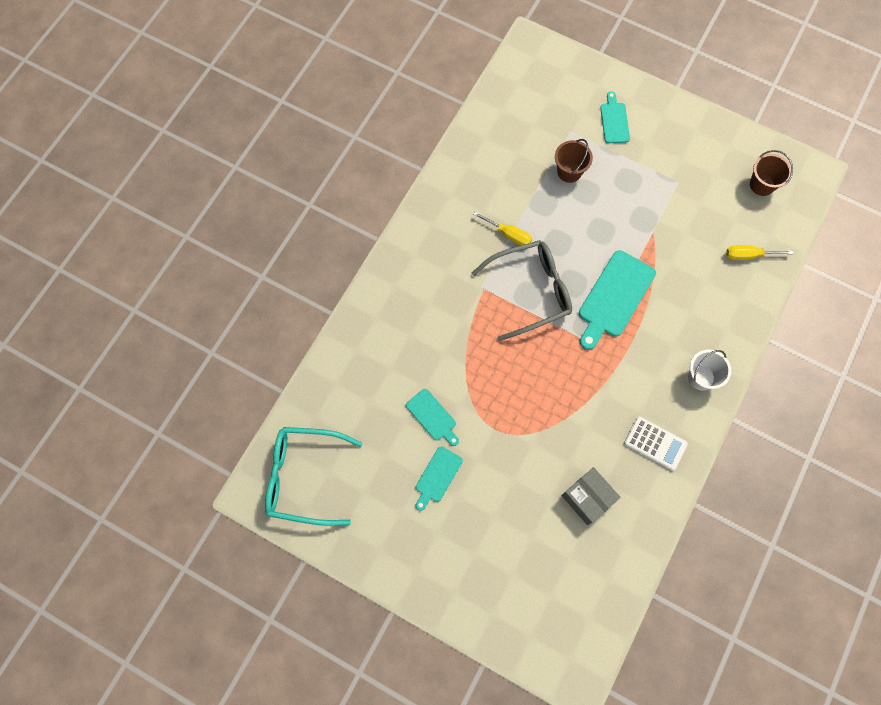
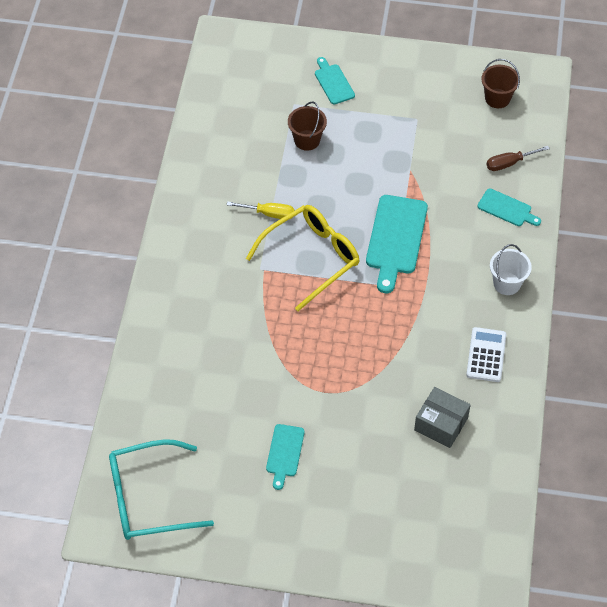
camera: 20 degrees left, 15 degrees down
turquoise cutting board [406,389,459,446] -> turquoise cutting board moved to [477,188,541,226]
grey glasses [472,240,572,341] -> yellow glasses [246,205,359,311]
white calculator [624,417,688,471] -> white calculator turned 90 degrees counterclockwise [466,327,506,382]
yellow screwdriver [726,245,793,260] -> brown screwdriver [486,146,550,171]

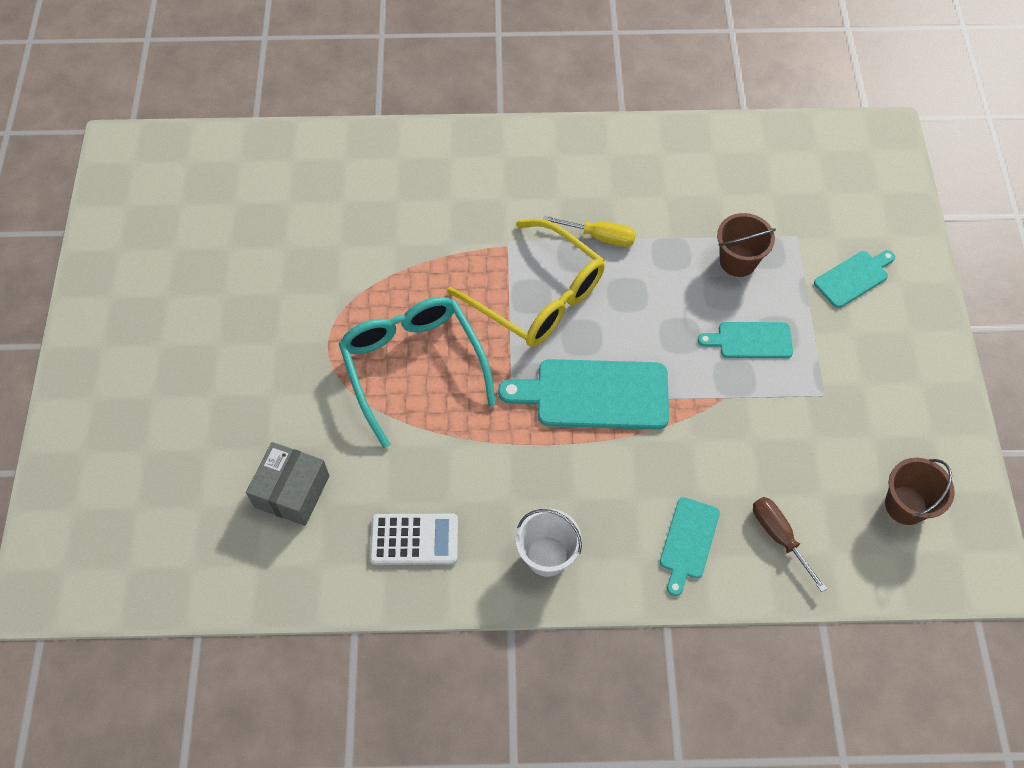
camera: 80 degrees right, 5 degrees up
turquoise glasses [109,439,214,540] -> turquoise glasses moved to [339,297,496,448]
yellow screwdriver [227,201,295,219] -> yellow screwdriver turned 75 degrees counterclockwise [543,216,636,247]
turquoise cutting board [266,424,305,490] -> turquoise cutting board moved to [698,322,793,358]

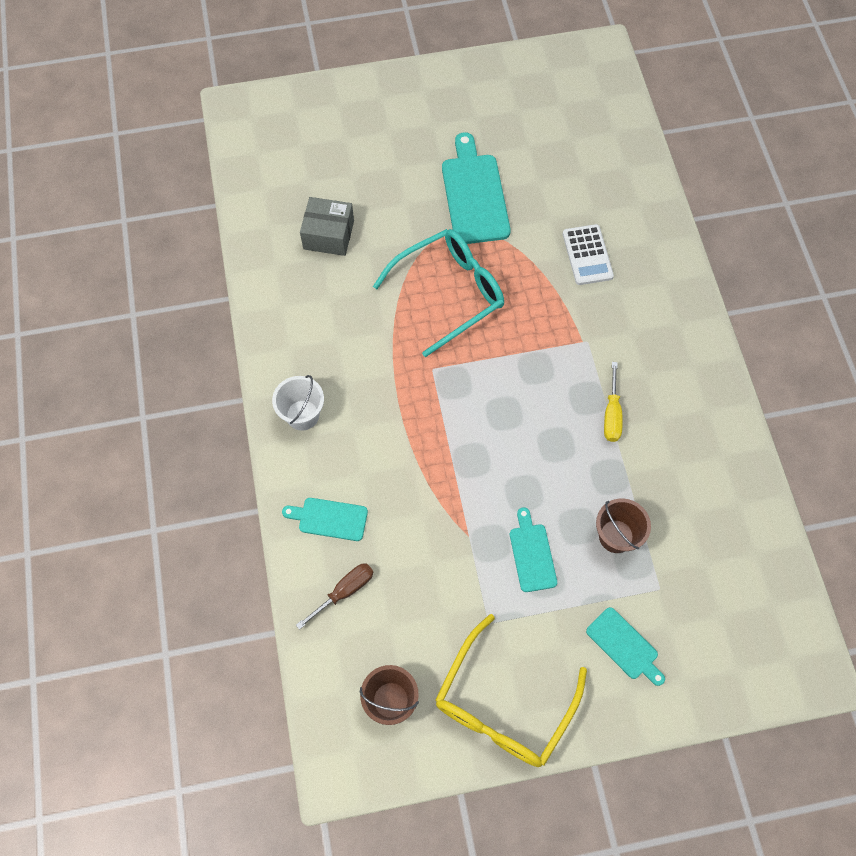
camera: 80 degrees right, 5 degrees up
white calculator [370,514,458,565] -> white calculator moved to [562,224,614,285]
yellow glasses [447,219,605,347] -> yellow glasses moved to [435,614,587,767]
turquoise cutting board [498,359,669,430] -> turquoise cutting board moved to [442,132,511,244]

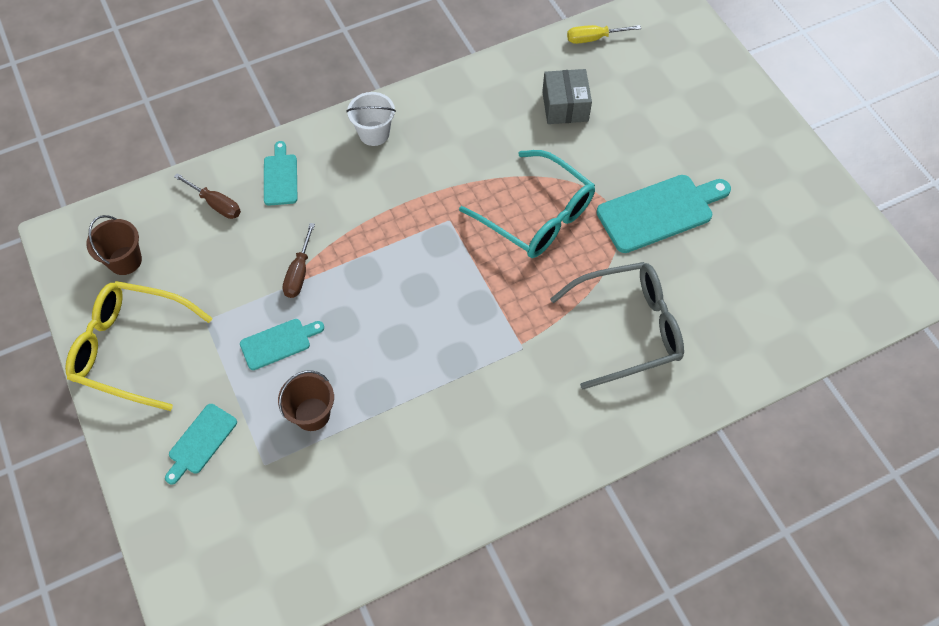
camera: 75 degrees right, 5 degrees down
white calculator [562,224,614,285] -> grey glasses [550,262,684,390]
yellow screwdriver [604,362,623,442] -> yellow screwdriver moved to [567,25,641,44]
none -> brown screwdriver [282,223,315,298]

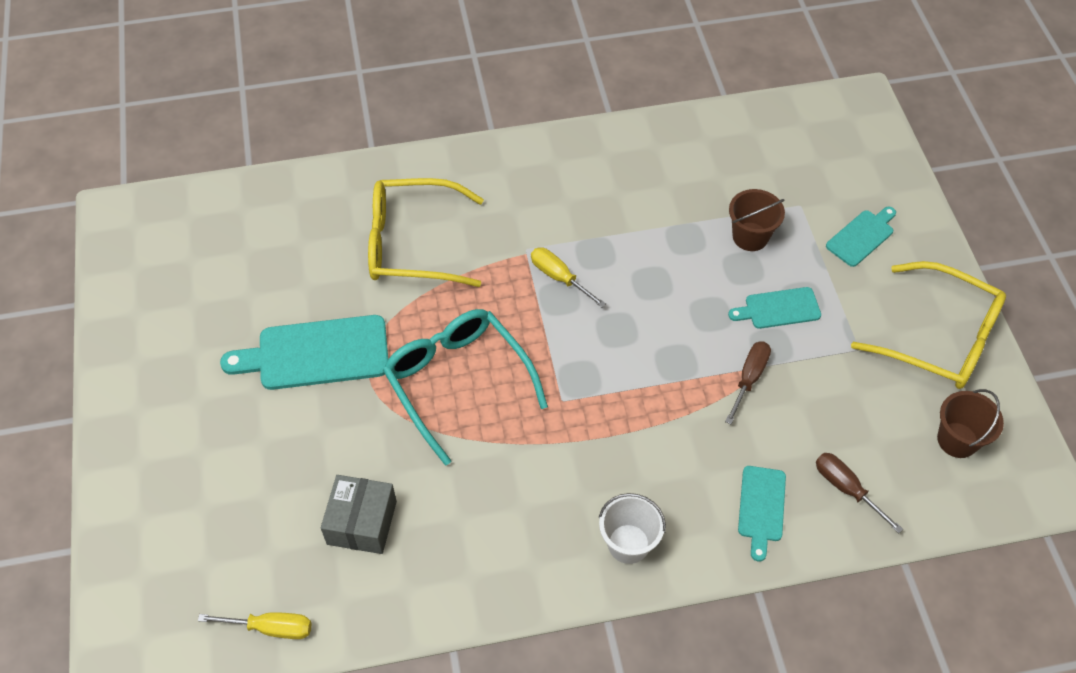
camera: 165 degrees left, 5 degrees down
grey glasses [550,262,684,390] -> yellow glasses [368,178,484,287]
none -> yellow screwdriver [531,247,606,308]

